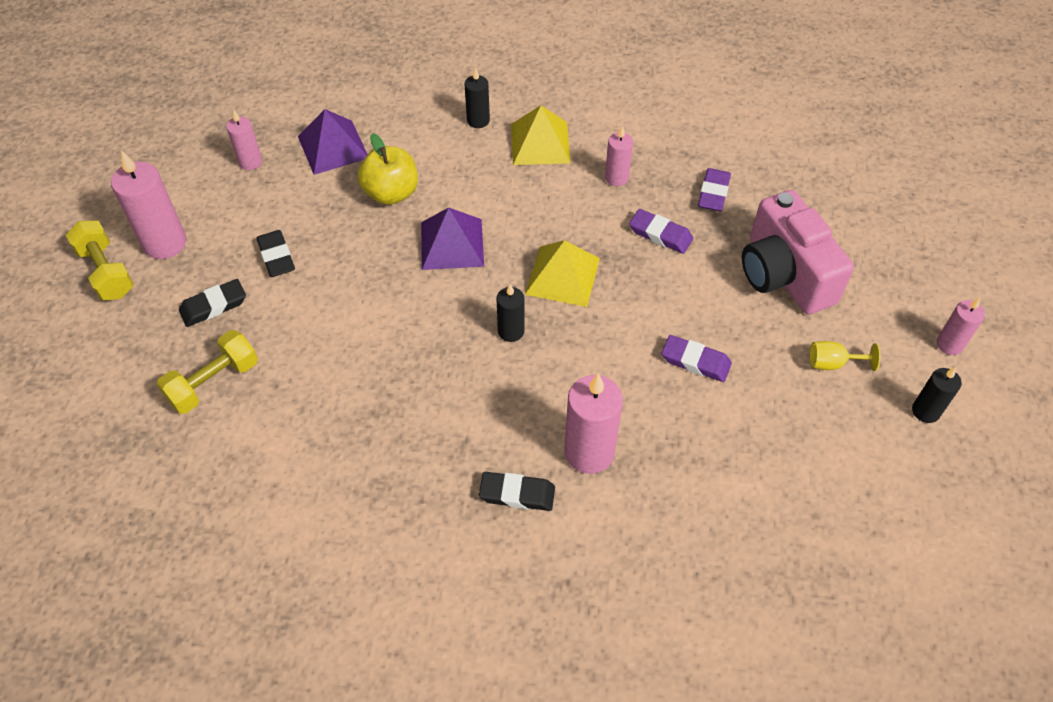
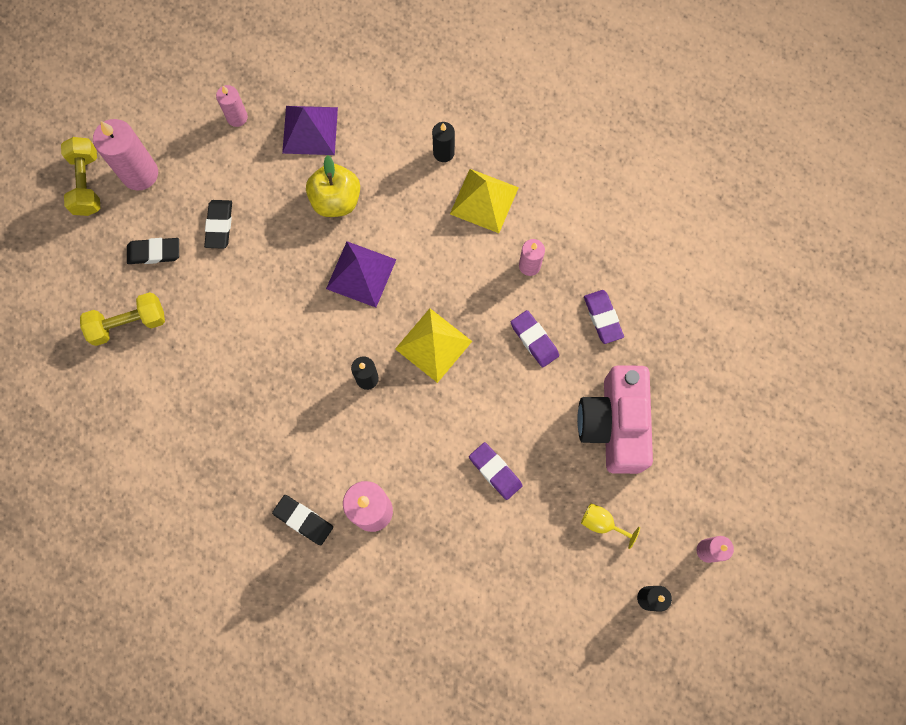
camera: 25 degrees right, 20 degrees up
purple eraser [698,168,731,211] -> purple eraser turned 60 degrees counterclockwise [584,290,624,344]

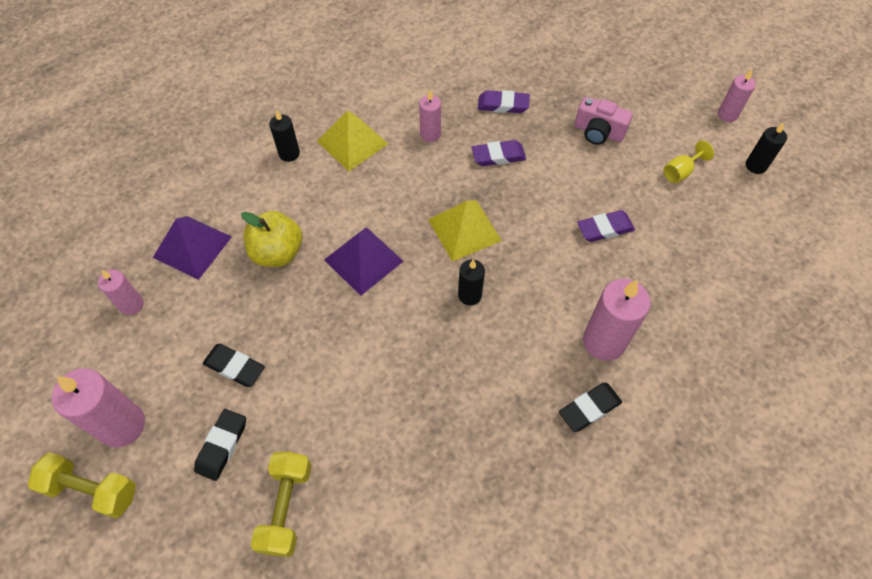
camera: 65 degrees left, 15 degrees down
pink camera [577,365,653,474] -> pink camera [575,97,633,145], size x0.57

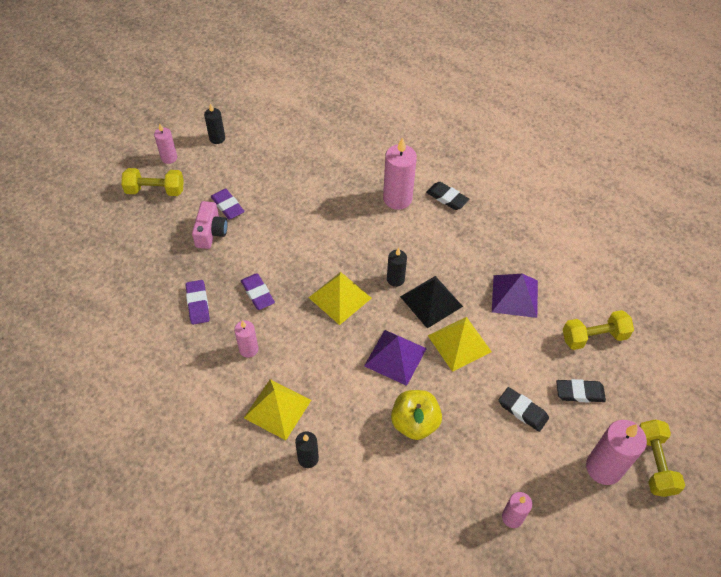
camera: 110 degrees left, 5 degrees down
purple pyramid [153,216,232,280] -> purple pyramid moved to [492,274,538,318]
black eraser [203,344,265,387] -> black eraser turned 60 degrees counterclockwise [499,387,549,432]
purple eraser [577,210,635,242] -> purple eraser moved to [211,188,245,220]
yellow goblet [664,141,714,183] -> none
none -> yellow dumbbell [121,168,184,196]
none -> black pyramid [400,276,463,328]
none -> yellow pyramid [428,317,492,372]

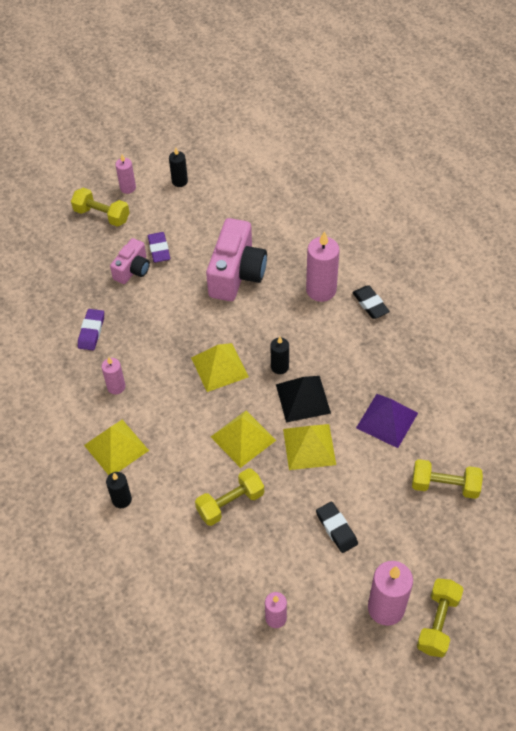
camera: 25 degrees right, 0 degrees up
purple eraser [241,274,275,310] -> none
purple pyramid [364,330,427,386] -> yellow pyramid [211,411,276,468]
yellow apple [391,390,442,440] -> yellow dumbbell [195,468,264,526]
black eraser [556,379,606,403] -> none
none -> pink camera [206,218,267,301]

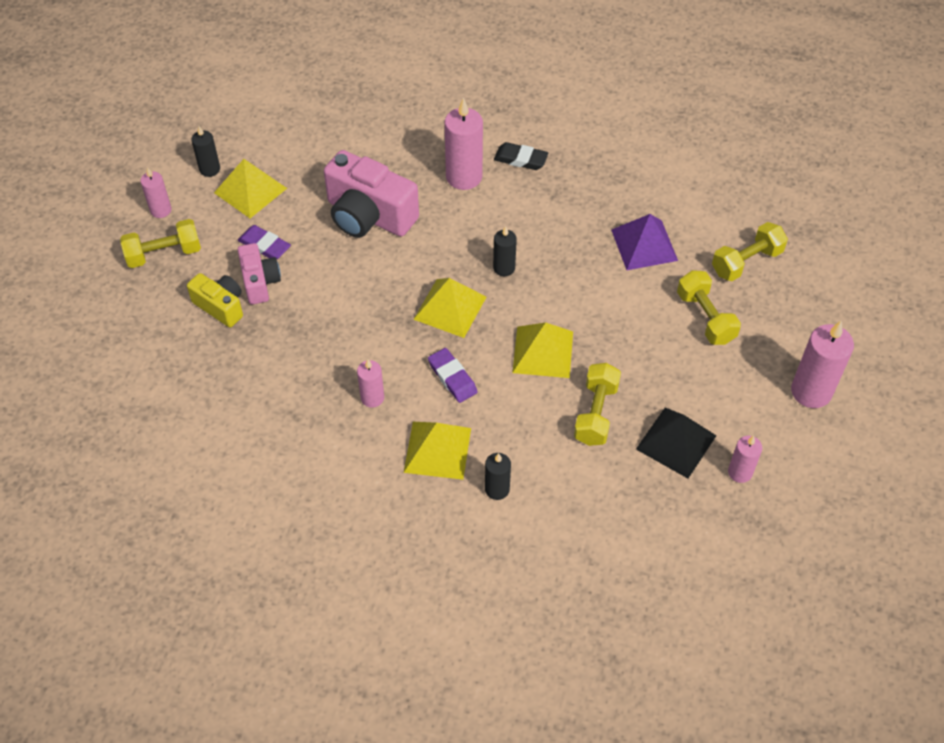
camera: 45 degrees left, 0 degrees up
purple eraser [78,309,104,350] -> purple eraser moved to [428,348,478,403]
pink camera [206,218,267,301] -> pink camera turned 150 degrees clockwise [324,150,419,238]
black pyramid [276,376,331,423] -> black pyramid moved to [636,408,717,478]
yellow pyramid [283,424,336,470] -> yellow pyramid moved to [214,159,287,218]
black eraser [316,502,358,553] -> none
yellow dumbbell [417,578,464,657] -> yellow dumbbell moved to [677,270,741,345]
none -> yellow camera [187,273,243,327]

